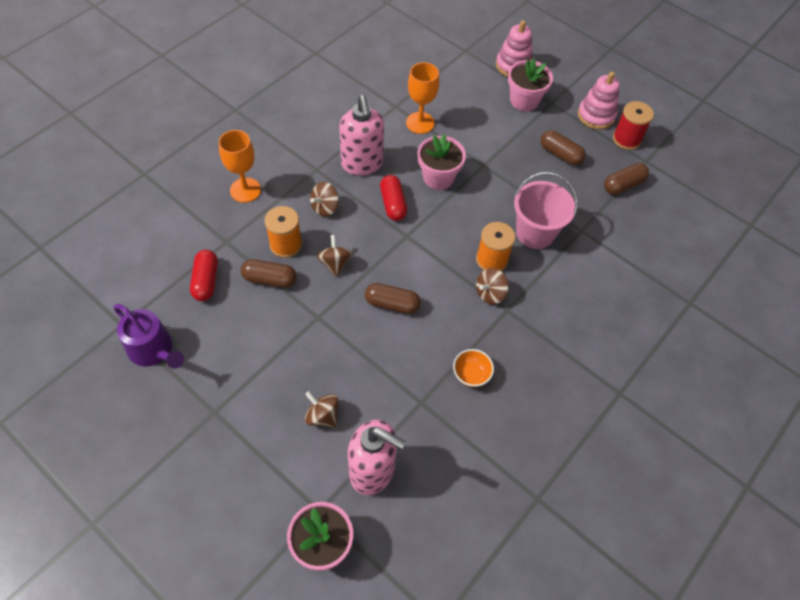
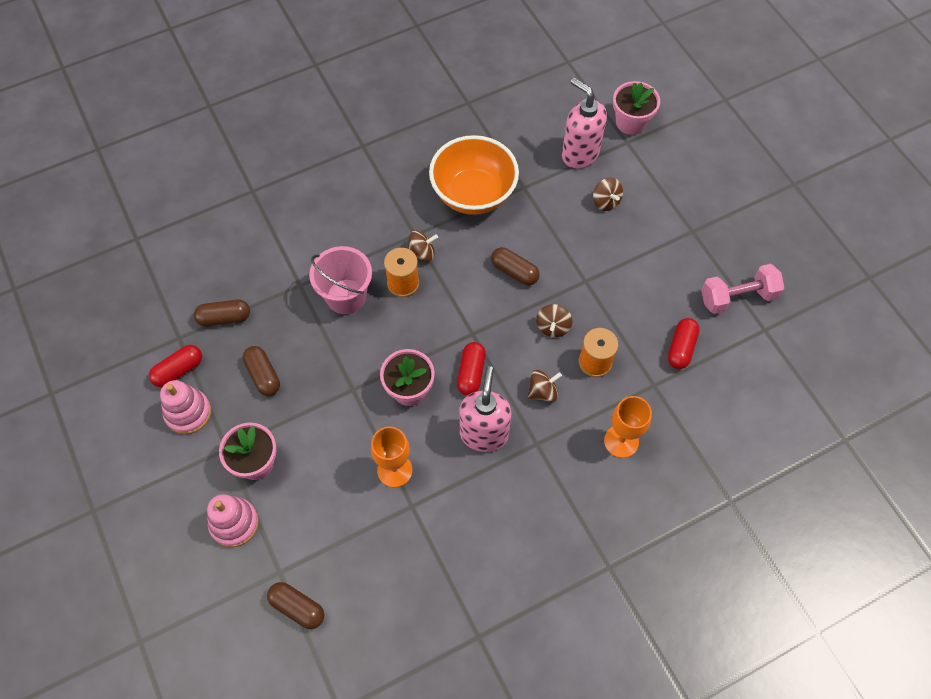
camera: 155 degrees left, 5 degrees up
purple watering can [114,304,184,369] -> pink dumbbell [701,264,784,314]
brown capsule [241,259,297,288] -> brown capsule moved to [267,582,324,629]
orange bowl [453,349,494,387] -> orange bowl [429,135,519,215], size x2.50
red spool [613,101,654,150] -> red capsule [149,345,202,387]

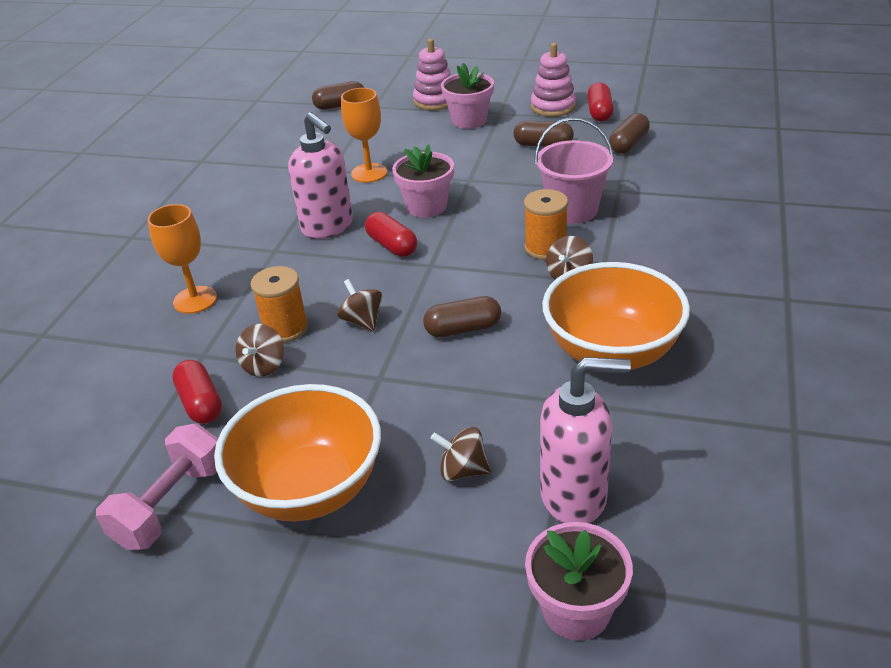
camera: 135 degrees right, 25 degrees down
brown spinning top [527,370,562,402] -> brown spinning top moved to [236,324,284,377]
none -> orange bowl [214,384,381,522]

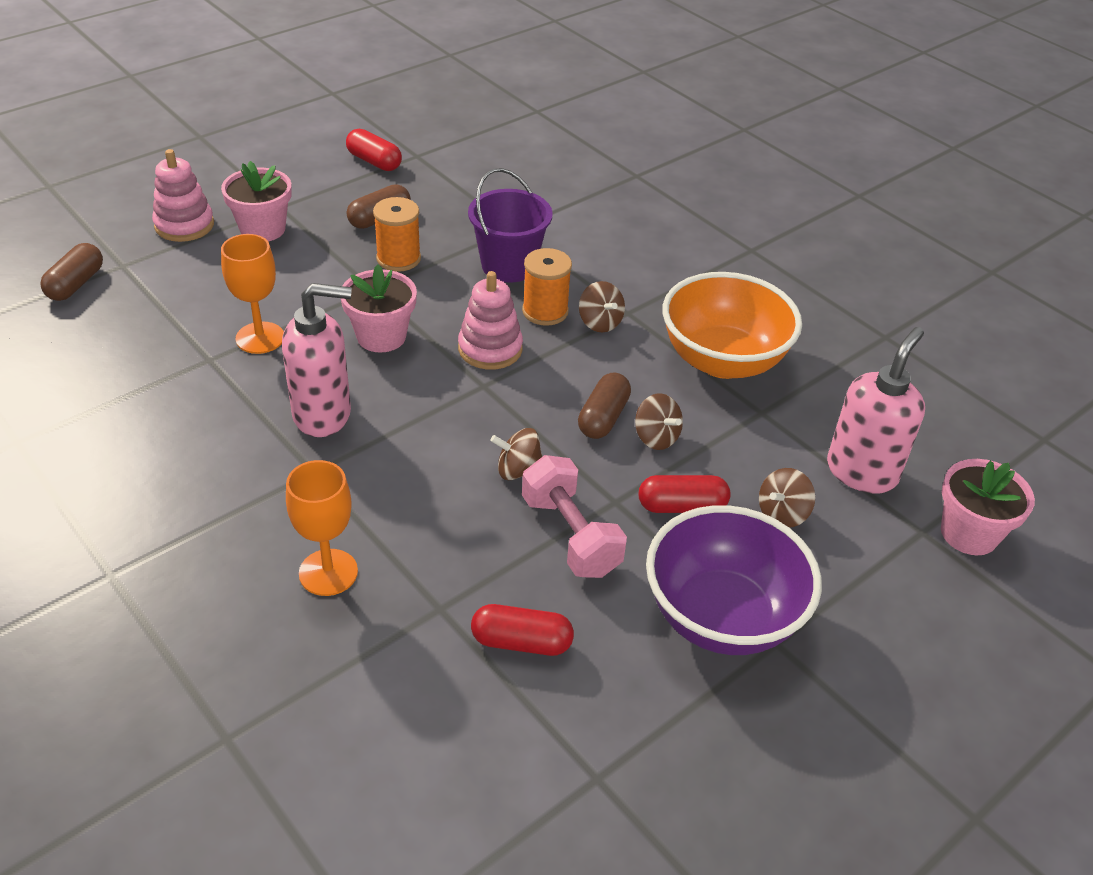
camera: 60 degrees left, 5 degrees up
pink dumbbell [96,423,218,550] -> pink dumbbell moved to [522,455,627,578]
orange bowl [214,384,381,522] -> purple bowl [646,505,822,655]
brown spinning top [236,324,284,377] -> brown spinning top moved to [635,393,683,450]
orange spool [250,266,308,343] -> orange spool moved to [373,197,421,272]
red capsule [365,212,417,257] -> red capsule moved to [639,475,730,513]
pink stacking toy [531,43,576,117] -> pink stacking toy moved to [458,271,523,370]
pink bucket [535,118,614,224] -> purple bucket [468,168,553,283]
brown capsule [609,113,650,154] -> none

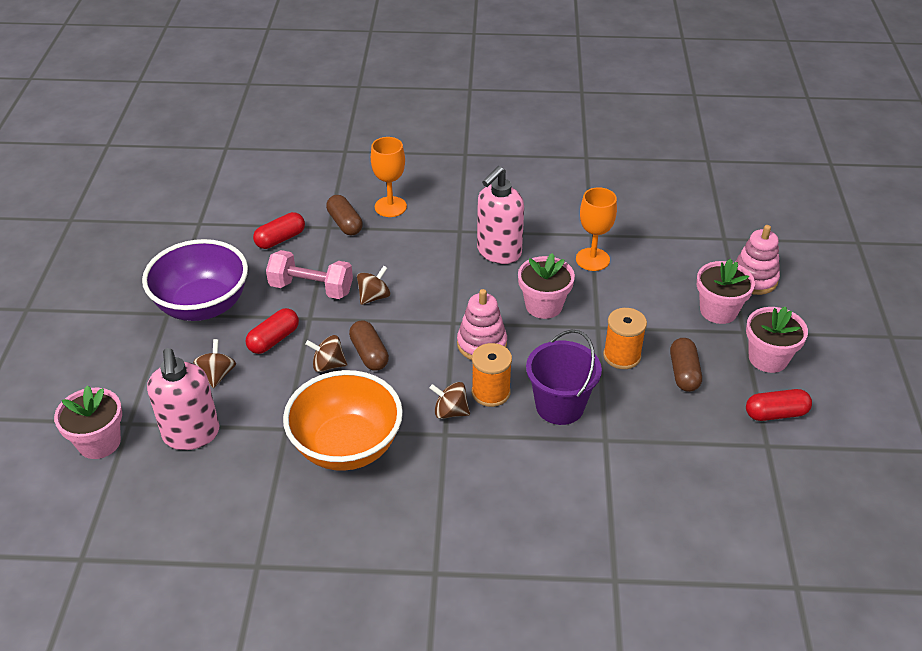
camera: 135 degrees right, 0 degrees up
brown capsule [40,243,103,301] -> brown capsule moved to [326,195,363,235]
none -> pink flower pot [746,306,808,373]

